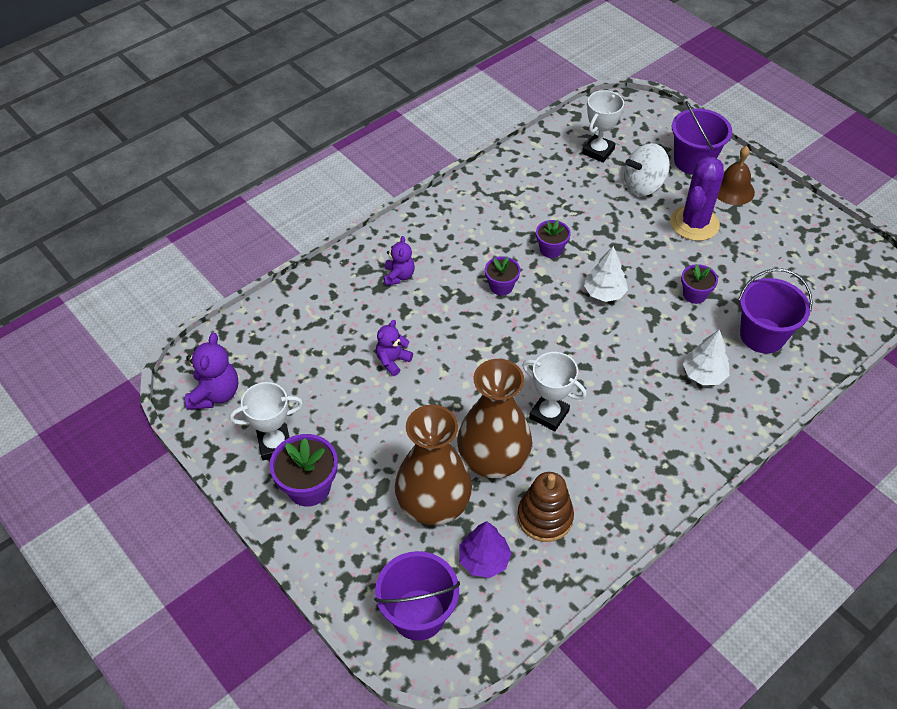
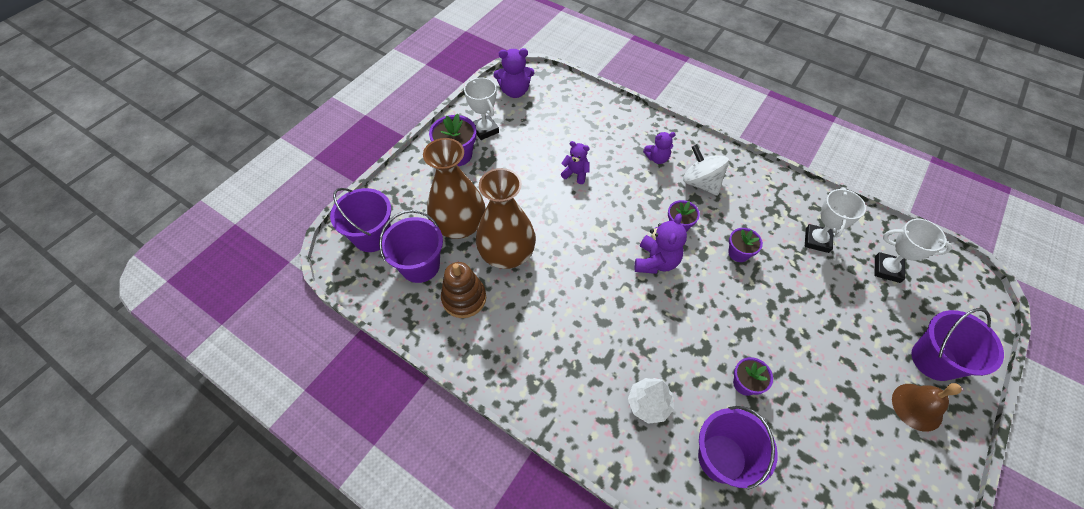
camera: 75 degrees right, 5 degrees up
purple tree [459,521,512,578] -> purple bucket [379,210,443,283]
white trophy [522,352,587,431] -> white trophy moved to [805,187,866,253]
white tree [584,246,628,302] -> none
white spinning top [624,143,670,196] -> white spinning top moved to [683,144,729,196]
purple cactus [670,156,724,241] -> none
none -> purple teddy bear [635,213,687,274]

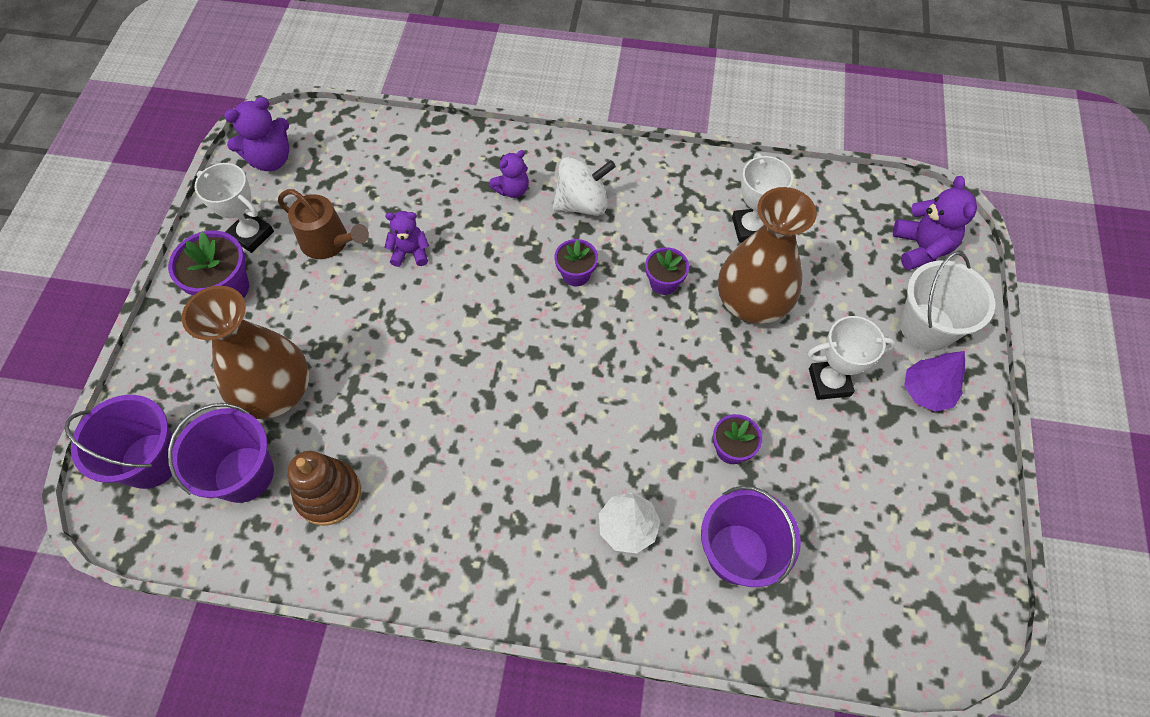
camera: 25 degrees left, 5 degrees up
brown vase [476,168,536,269] -> brown vase moved to [718,187,817,324]
purple teddy bear [635,213,687,274] -> purple teddy bear moved to [893,176,977,270]
white spinning top [683,144,729,196] -> white spinning top turned 135 degrees clockwise [553,157,616,216]
white trophy [875,219,952,283] -> white trophy moved to [807,316,895,400]
brown bell [892,383,962,432] -> purple tree [904,351,966,412]
purple bucket [912,308,1004,381] -> white bucket [900,252,995,351]
none -> brown watering can [278,189,369,259]

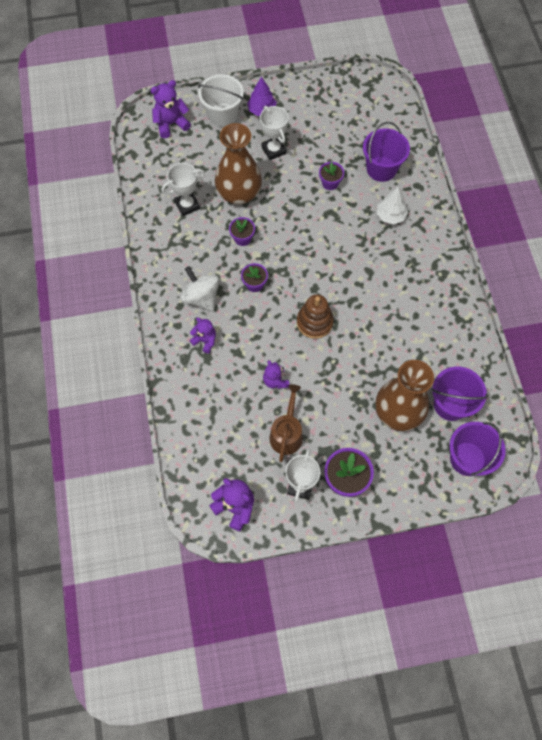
camera: 110 degrees left, 5 degrees up
brown stacking toy [287,451,361,526] -> brown stacking toy moved to [297,294,334,339]

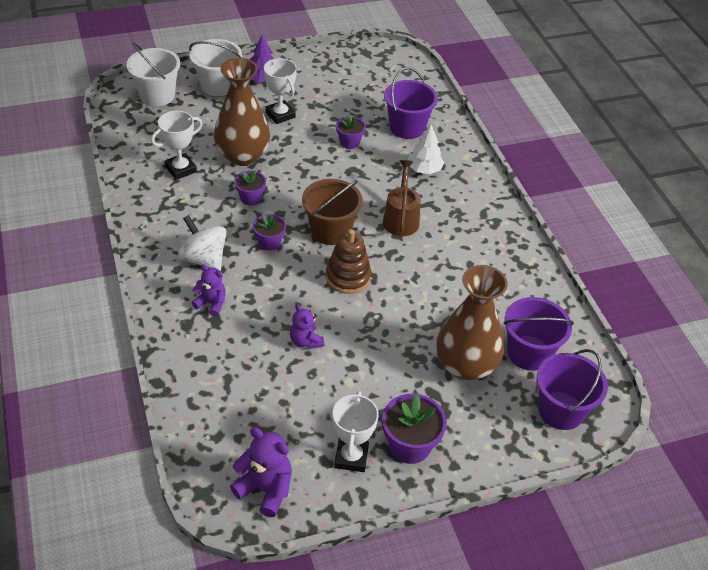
camera: 10 degrees left, 20 degrees down
purple teddy bear [150,80,191,138] -> white bucket [126,42,180,106]
brown watering can [269,384,303,462] -> brown watering can moved to [383,160,421,236]
none -> brown bucket [302,179,363,245]

